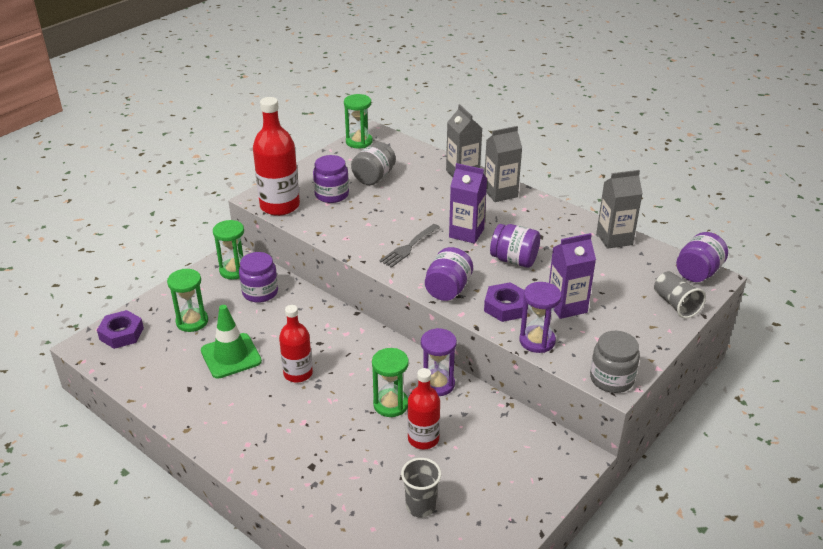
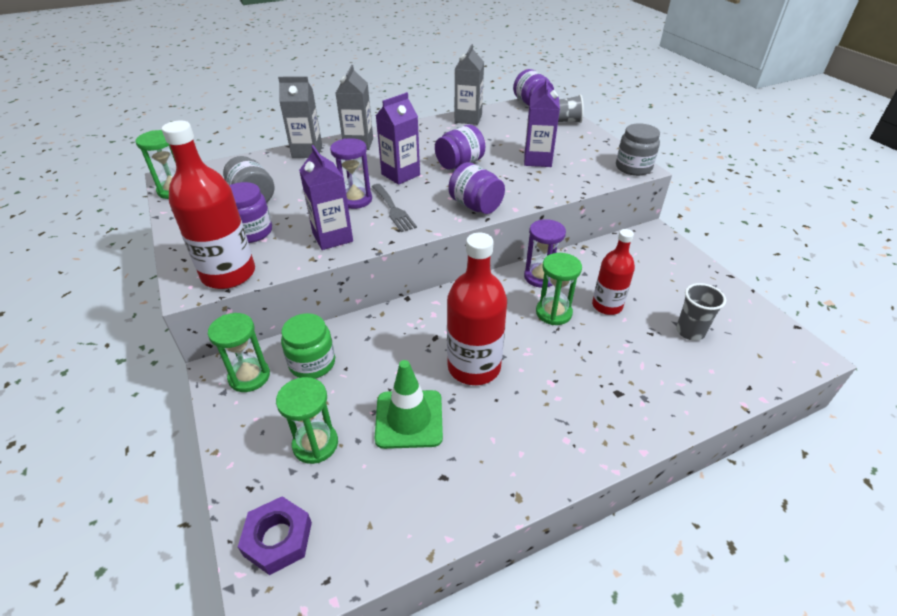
camera: 65 degrees left, 5 degrees up
purple jar [239,252,278,303] -> green jar [281,313,335,379]
red bottle [279,305,313,383] -> red bottle [447,233,507,385], size x1.57
purple nut [484,282,524,322] -> none
purple hourglass [519,282,562,353] -> purple hourglass moved to [330,138,372,209]
none -> purple carton [299,145,353,250]

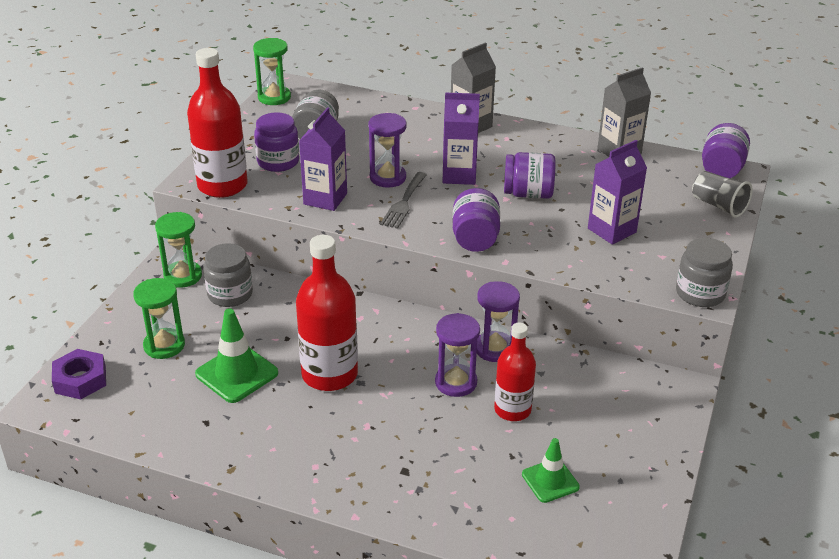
camera: 45 degrees right, 5 degrees down
grey carton [278,76,322,158] -> none
green jar [281,313,335,379] -> grey jar [204,243,253,307]
green hourglass [536,253,582,325] -> purple hourglass [435,313,480,397]
grey cup [676,283,726,341] -> green traffic cone [522,438,580,503]

